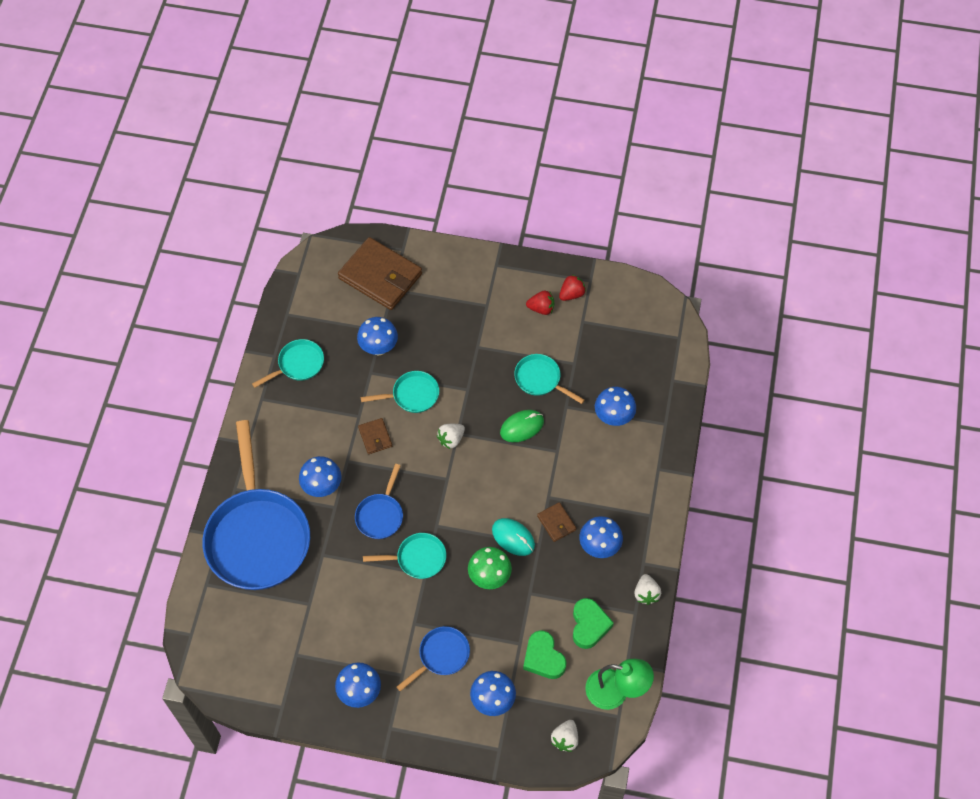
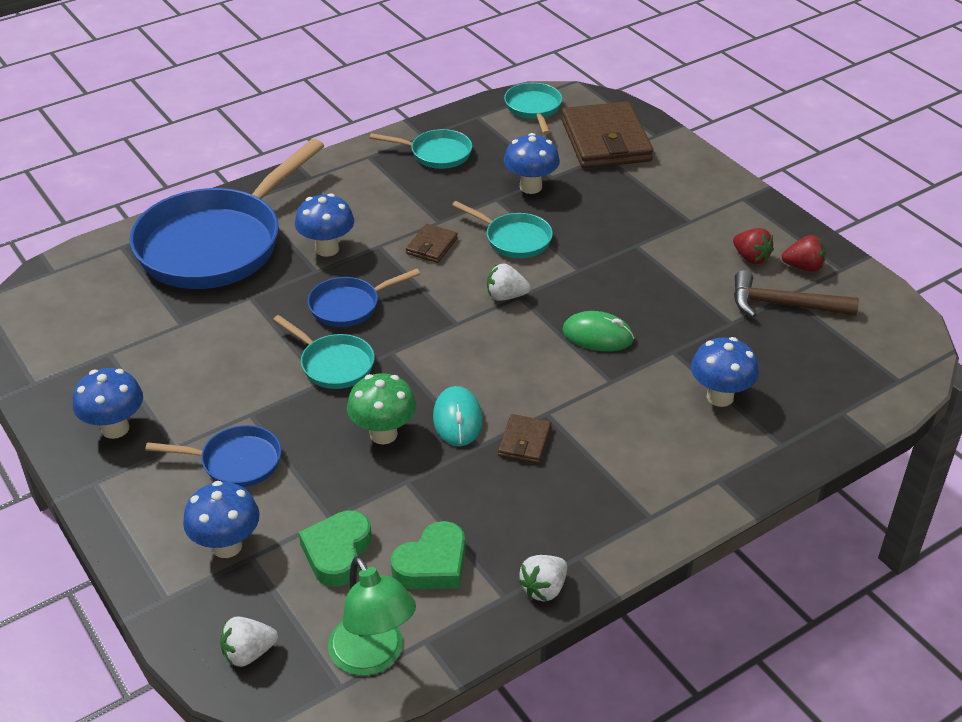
camera: 45 degrees right, 20 degrees down
turquoise pan [514,354,585,404] -> turquoise pan moved to [504,83,562,135]
blue mushroom [579,516,623,558] -> none
none -> brown hammer [734,270,859,318]

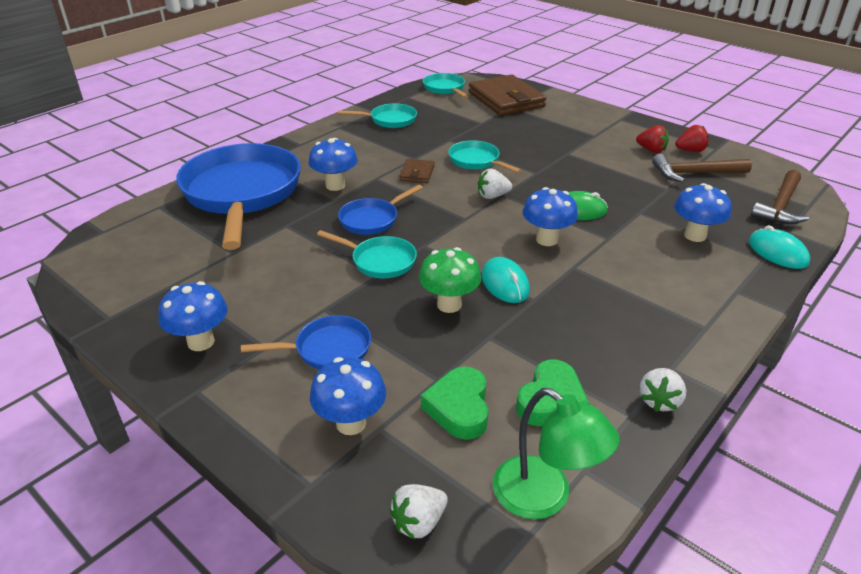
camera: 15 degrees left, 5 degrees down
blue pan [130,138,324,289] -> blue pan turned 150 degrees clockwise [176,143,301,250]
turquoise pan [452,201,553,258] -> turquoise pan turned 150 degrees counterclockwise [448,140,522,173]
brown wallet [498,414,551,464] -> none
blue mushroom [504,133,560,194] -> blue mushroom moved to [523,187,578,246]
none -> turquoise mouse [749,225,810,269]
none -> brown hammer [751,170,809,224]

